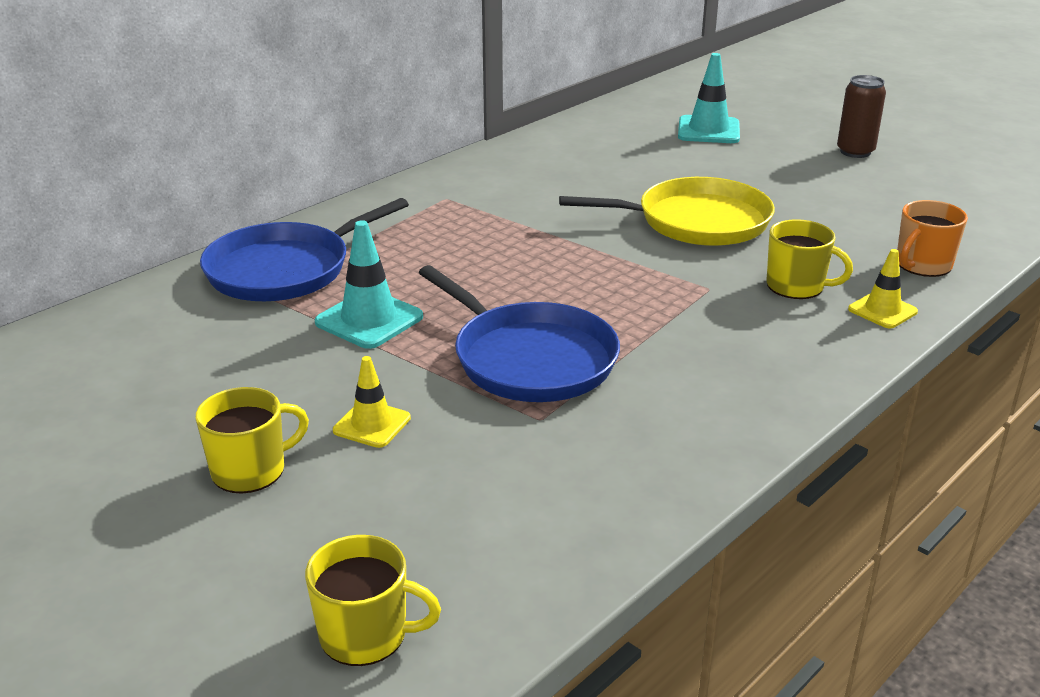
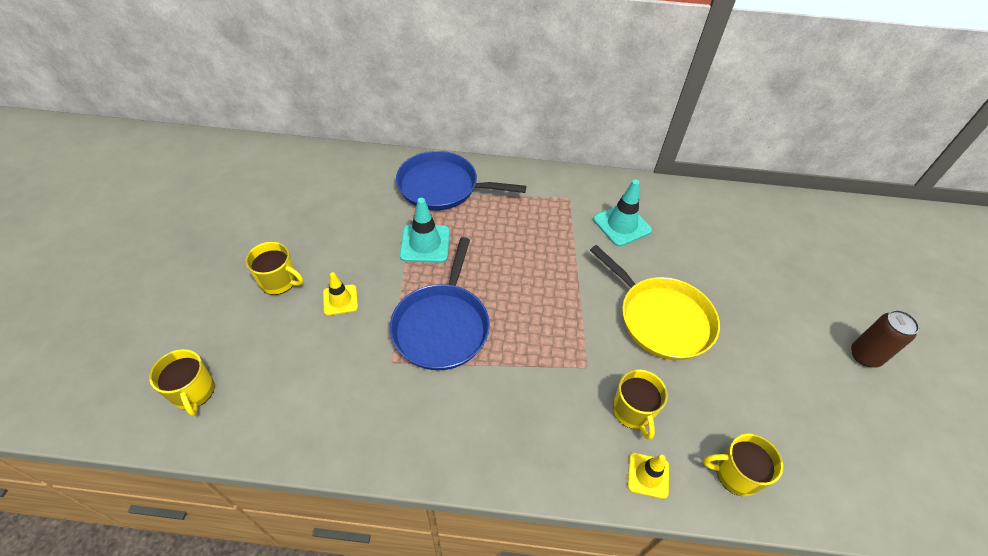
camera: 50 degrees right, 20 degrees up
turquoise traffic cone [678,53,740,143] -> turquoise traffic cone moved to [593,180,652,247]
orange mug [897,200,968,277] -> yellow mug [703,433,783,496]

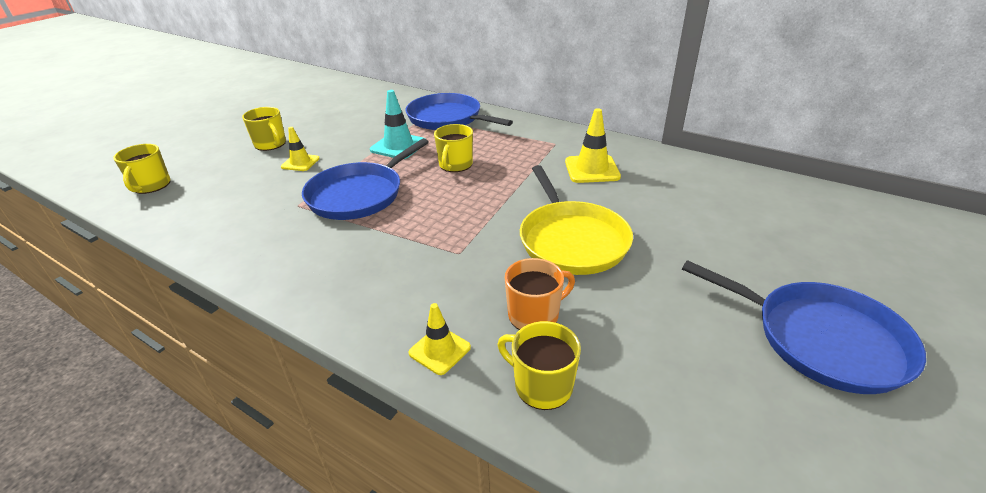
camera: 30 degrees right, 15 degrees down
turquoise traffic cone [593,180,652,247] -> yellow traffic cone [565,108,621,183]
yellow mug [613,369,668,440] -> yellow mug moved to [434,124,473,172]
brown can [851,310,919,367] -> blue pan [682,260,926,394]
none -> orange mug [505,258,575,330]

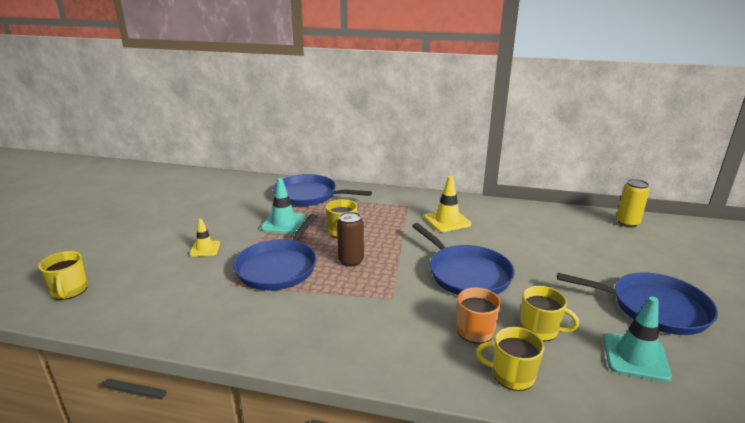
camera: 20 degrees left, 10 degrees down
yellow mug [242,107,286,151] -> yellow mug moved to [520,286,579,341]
yellow traffic cone [408,303,471,375] -> none
yellow pan [520,165,633,275] -> blue pan [412,223,515,295]
none -> brown can [337,212,364,267]
none -> turquoise traffic cone [604,297,672,382]
none -> yellow can [616,179,650,228]

